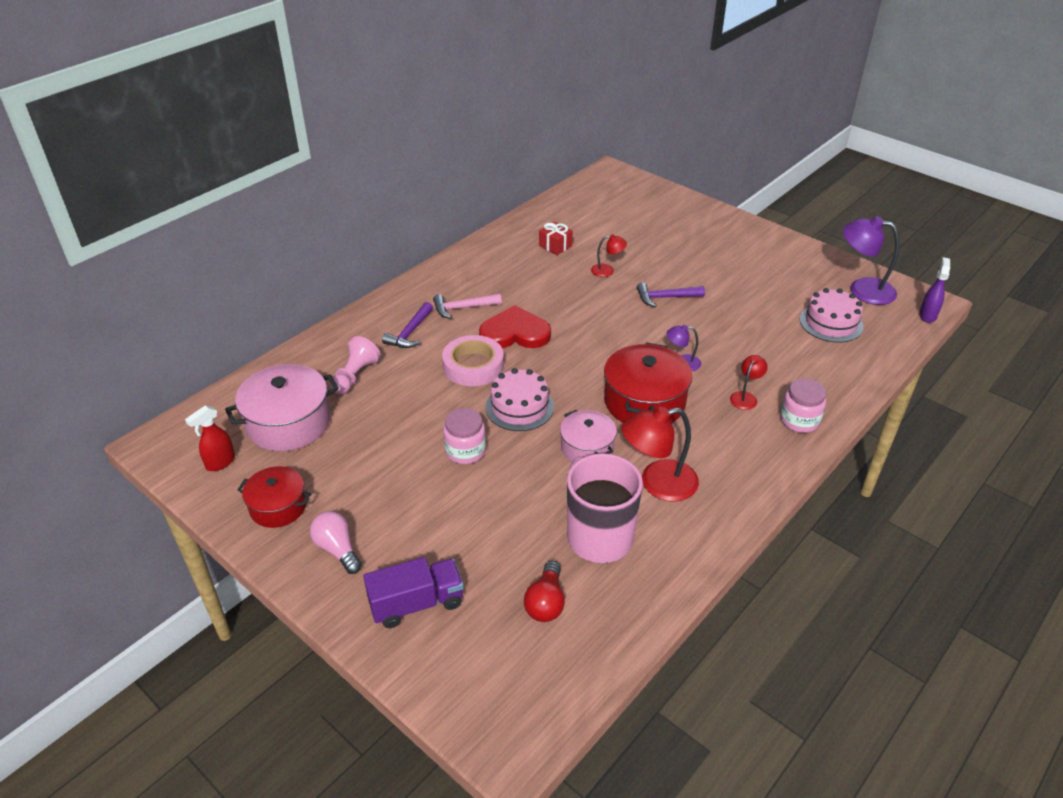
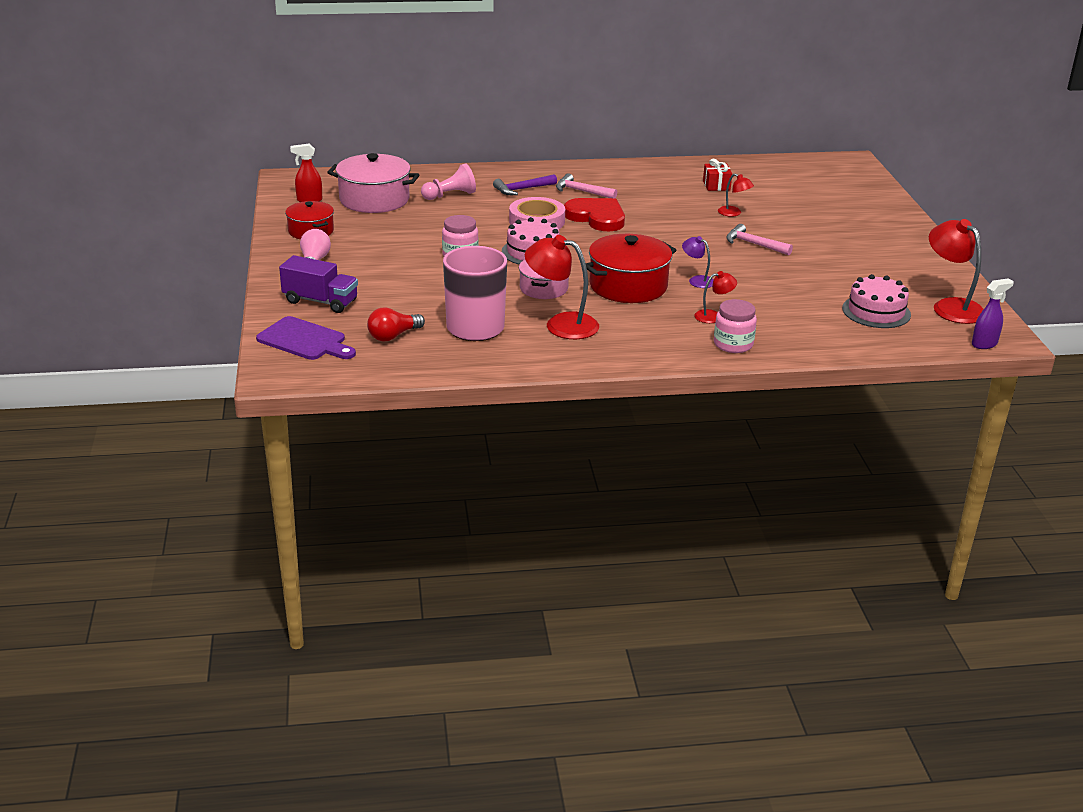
camera: 40 degrees right, 10 degrees down
purple hammer [637,282,705,307] -> pink hammer [726,224,793,255]
purple lamp [843,216,899,305] -> red lamp [929,219,984,324]
none -> purple cutting board [256,316,356,360]

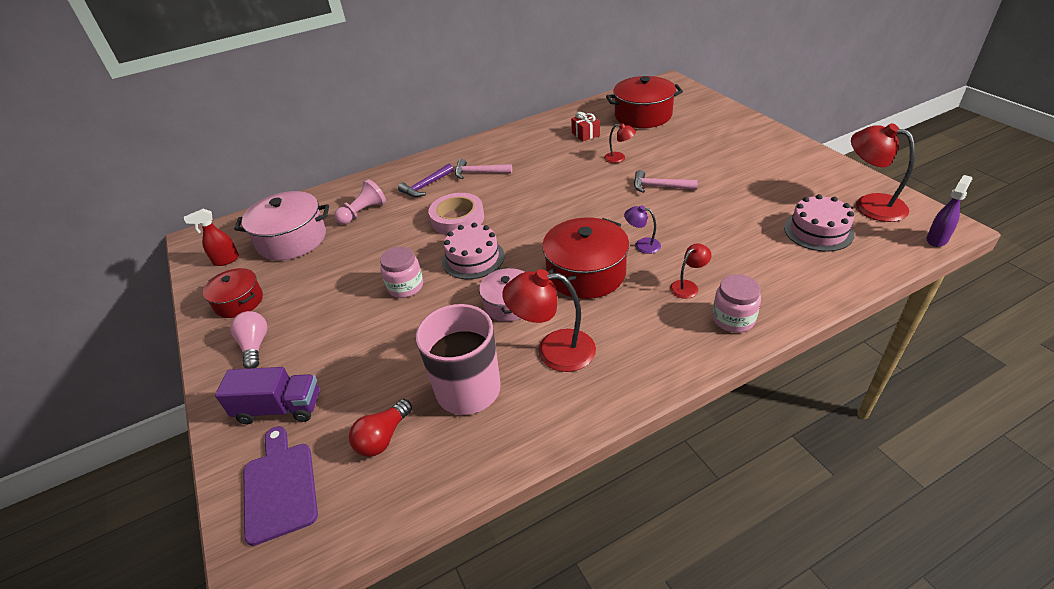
camera: 15 degrees left, 10 degrees up
purple cutting board [256,316,356,360] -> purple cutting board turned 120 degrees counterclockwise [243,426,318,546]
red heart [564,198,625,231] -> none
none -> red pot [606,76,683,128]

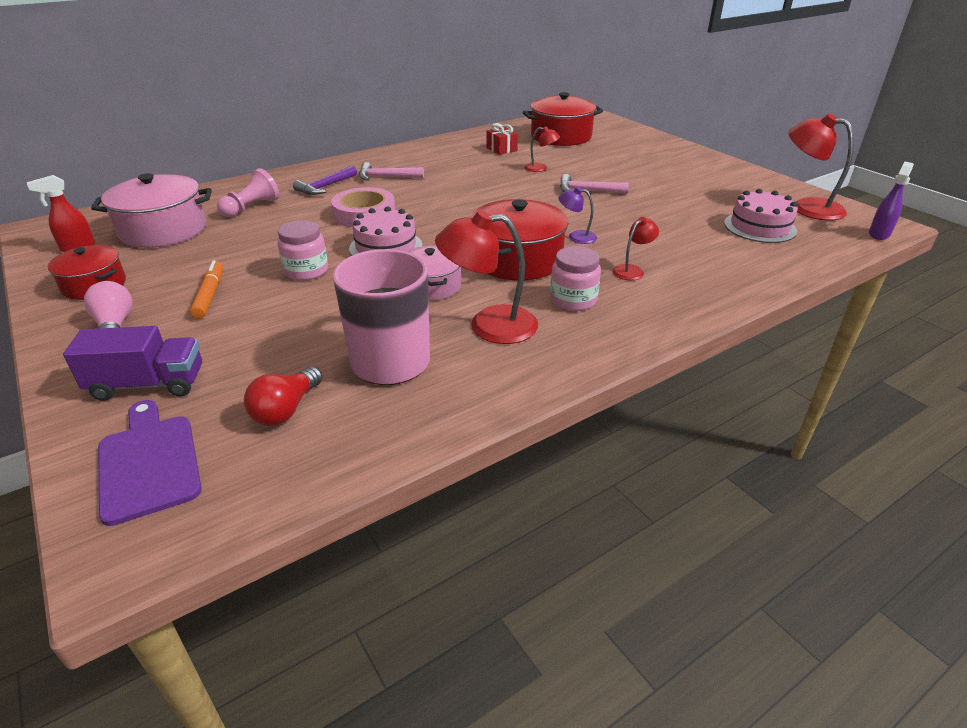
camera: 10 degrees left, 5 degrees down
pink jar [712,274,761,333] -> pink jar moved to [550,246,601,311]
none -> orange marker [190,260,223,319]

